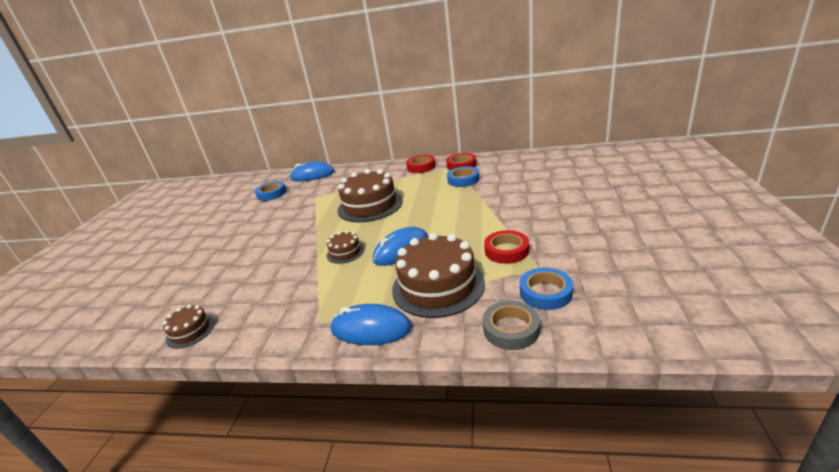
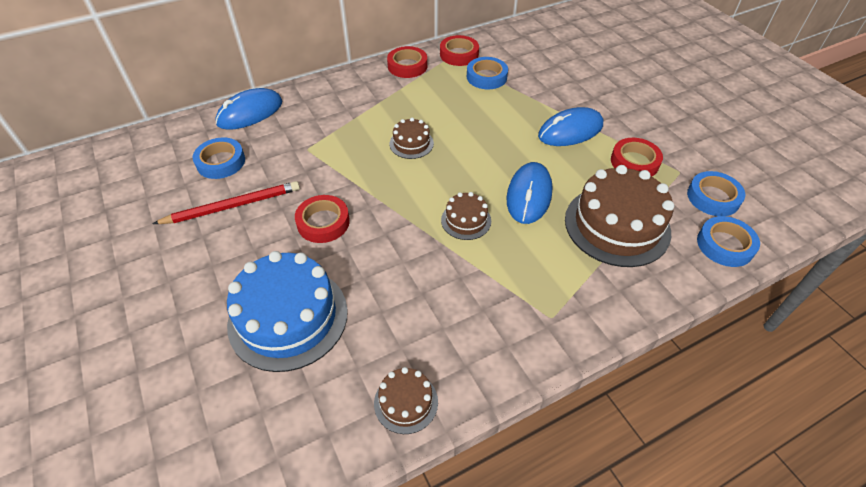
camera: 40 degrees left, 20 degrees up
blue mouse [330,304,412,345] -> blue mouse moved to [538,107,603,146]
brown cake [337,169,403,222] -> brown cake [390,118,434,159], size x0.49
grey tape [483,300,540,350] -> blue tape [697,216,760,267]
none -> red pencil [153,181,300,224]
none -> blue cake [227,251,348,372]
none -> red tape [295,195,350,243]

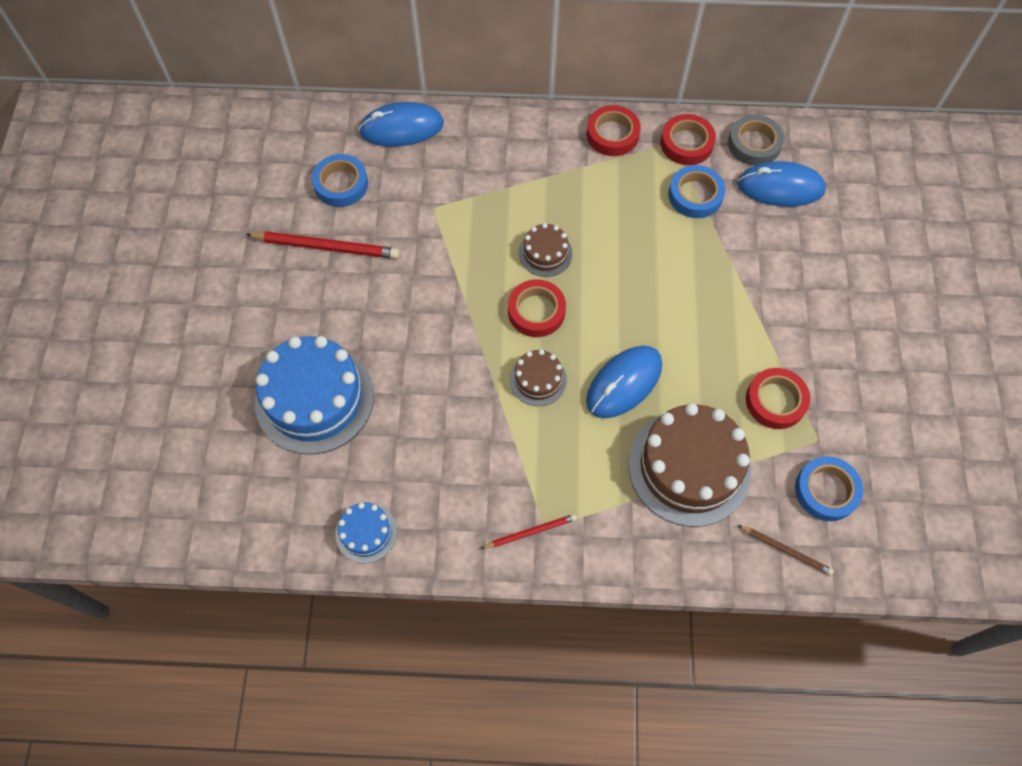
camera: 30 degrees right, 15 degrees up
red tape [295,195,350,243] -> red tape moved to [508,279,566,337]
brown cake [374,367,438,434] -> blue cake [336,502,397,564]
blue mouse [538,107,603,146] -> blue mouse moved to [737,161,826,207]
blue tape [697,216,760,267] -> brown pencil [738,525,834,575]
none -> red pencil [481,514,577,549]
none -> grey tape [728,115,784,166]

